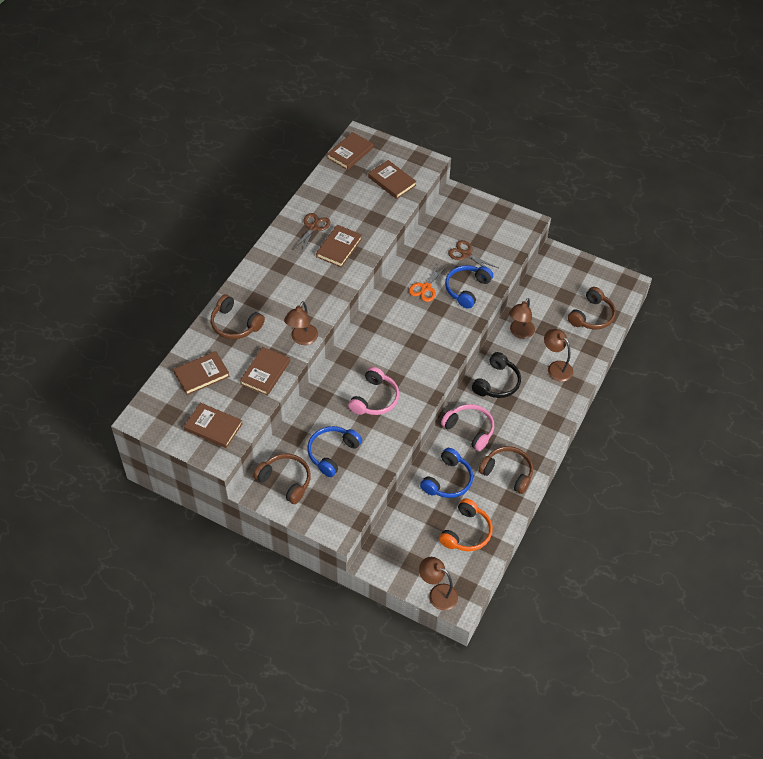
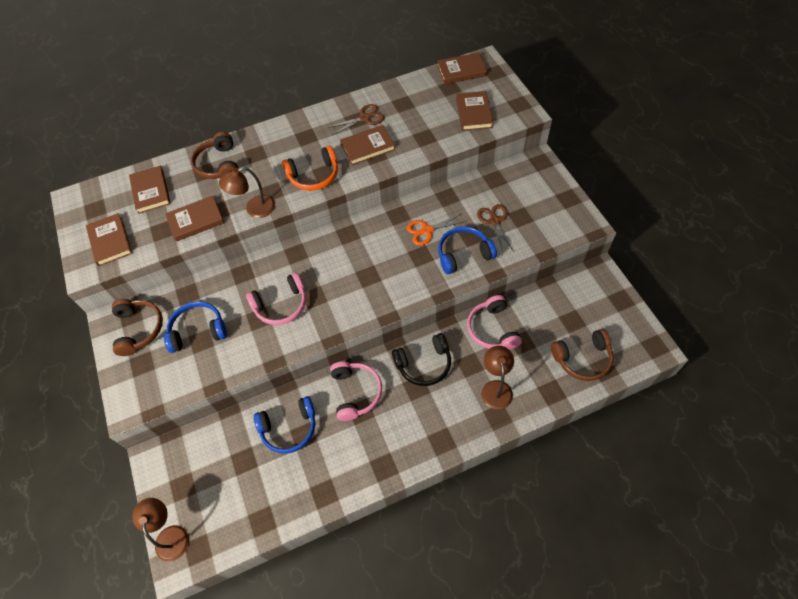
camera: 45 degrees right, 5 degrees up
brown book [173,351,230,395] -> brown book turned 60 degrees clockwise [129,166,171,214]
orange headphones [439,498,493,551] -> orange headphones moved to [282,146,338,191]
brown headphones [479,446,533,494] -> none
brown lamp [509,298,535,339] -> pink headphones [467,295,522,350]

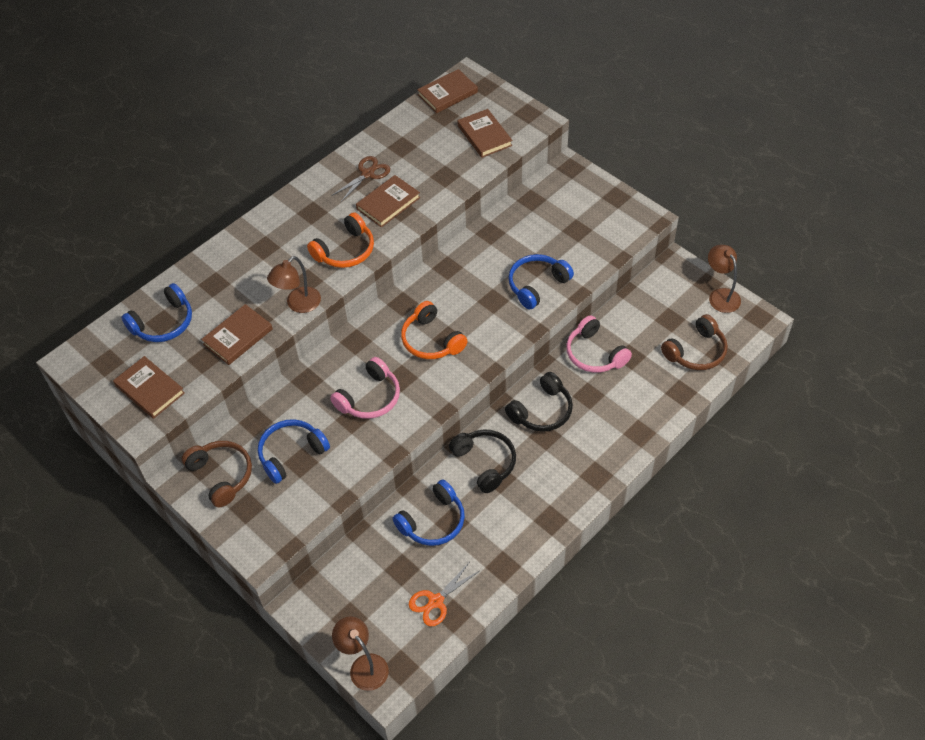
camera: 25 degrees left, 5 degrees down
brown book [129,166,171,214] -> blue headphones [121,283,192,342]
brown headphones [191,132,238,179] -> none
pink headphones [330,361,382,421] -> black headphones [449,429,516,493]
orange scissors [407,213,466,245] -> orange scissors moved to [409,563,479,626]
brown scissors [477,204,514,253] -> none
brown lamp [482,346,514,409] -> brown lamp moved to [708,245,741,313]
none -> orange headphones [401,301,467,359]

